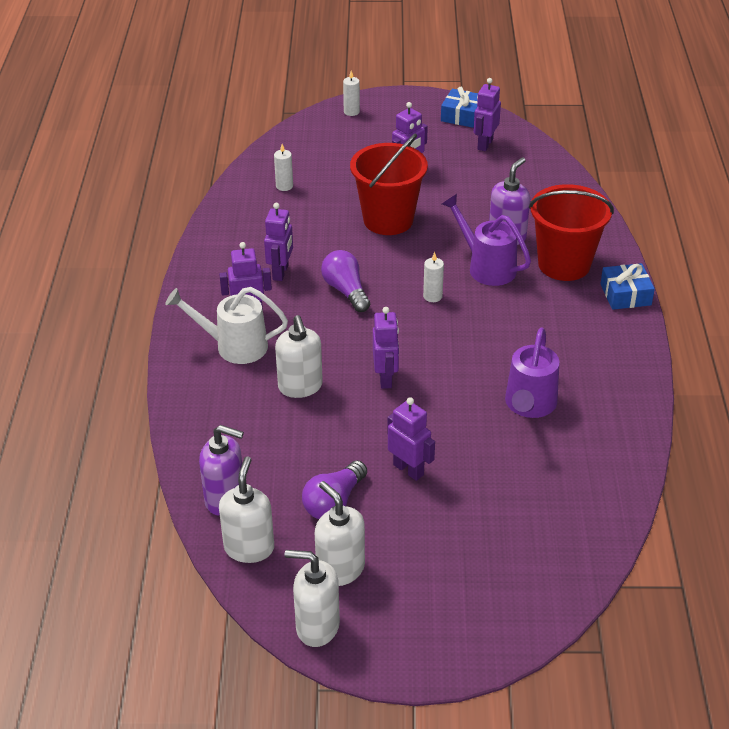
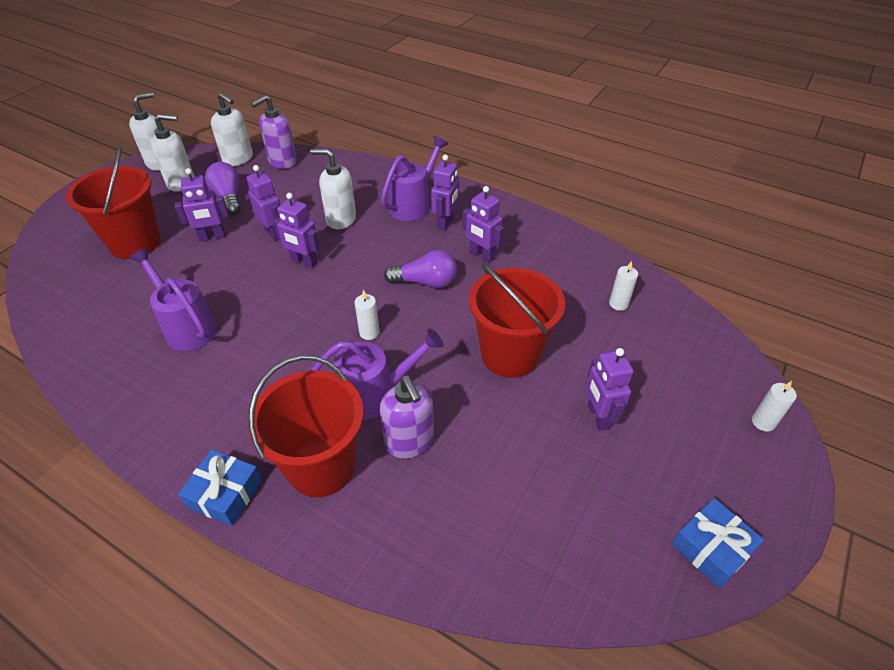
camera: 120 degrees right, 5 degrees up
white watering can [165,287,288,364] -> purple watering can [381,136,448,221]
purple robot [474,78,501,151] -> purple robot moved to [246,165,280,241]
none -> red bucket [66,147,161,259]

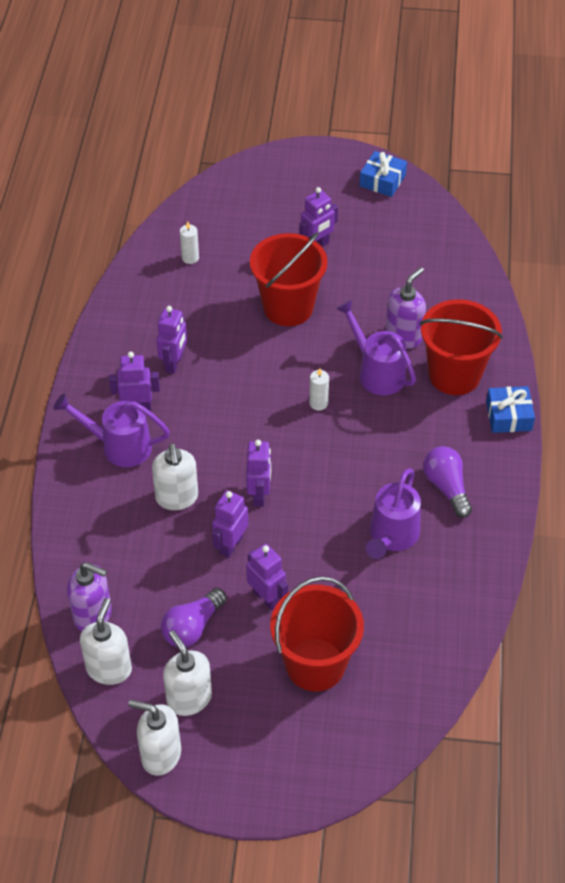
camera: 115 degrees left, 5 degrees up
purple light bulb [384,250,457,288] -> purple light bulb moved to [423,446,472,518]
white candle [752,381,797,432] -> none

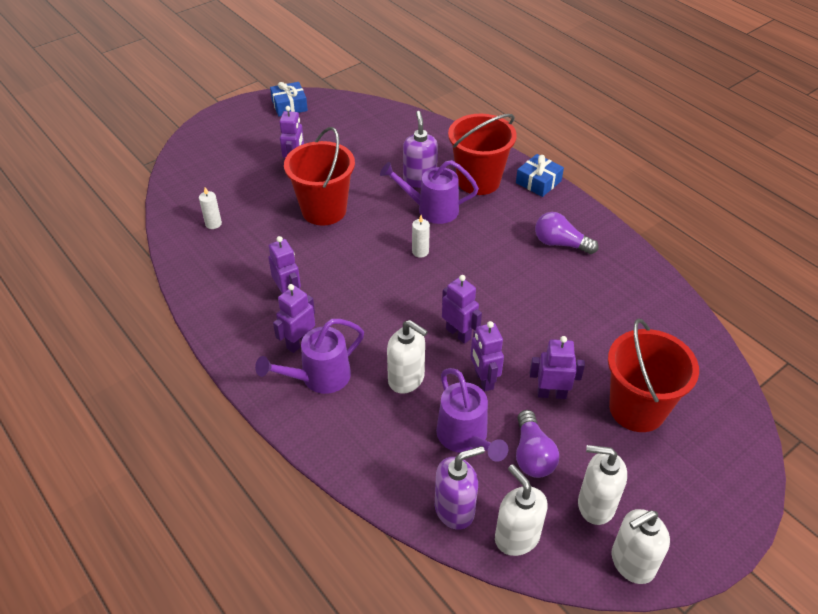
camera: 45 degrees left, 5 degrees down
purple watering can [366,468,421,559] -> purple watering can moved to [436,368,508,462]

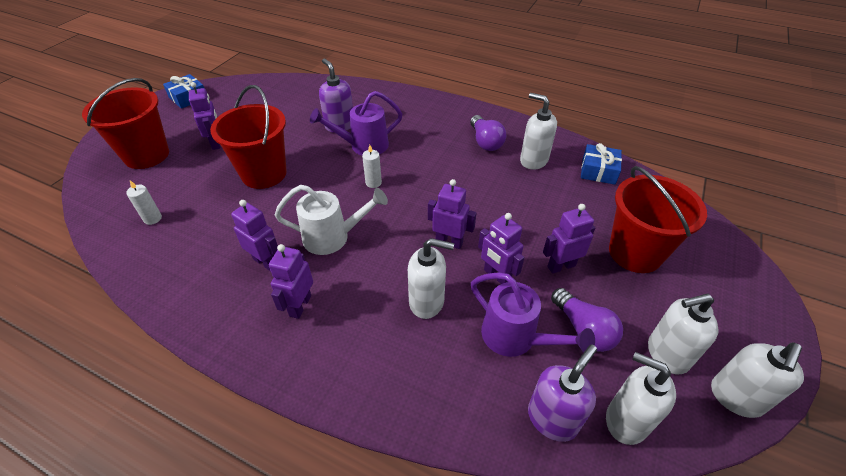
camera: 25 degrees left, 0 degrees up
purple watering can [255,319,364,394] -> none
red bucket [448,114,517,195] -> red bucket moved to [82,78,169,169]
blue gift [516,154,564,197] -> blue gift moved to [581,143,622,185]
purple light bulb [535,212,598,254] -> purple light bulb turned 105 degrees counterclockwise [470,115,506,151]
none -> white watering can [275,185,388,255]
none -> white soap dispenser [520,93,557,170]

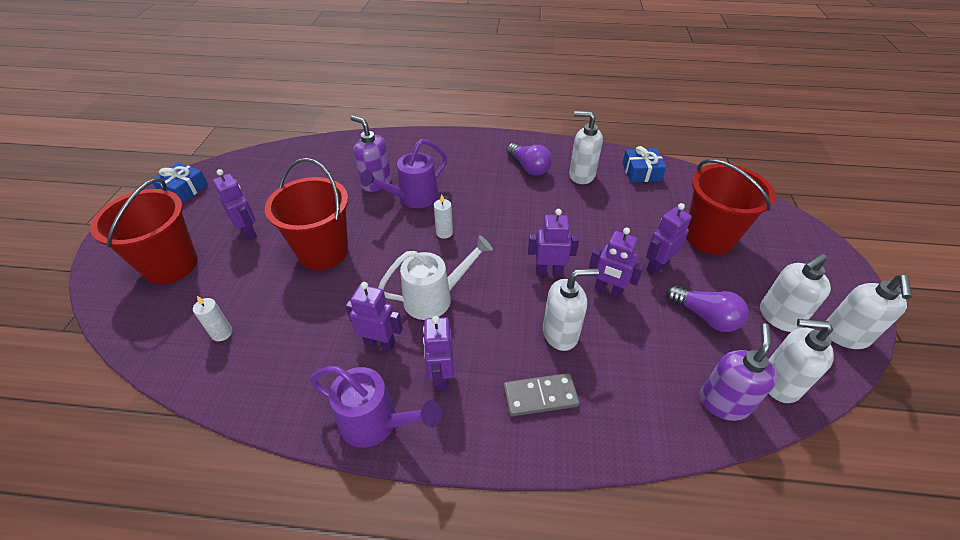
camera: 20 degrees left, 0 degrees up
purple watering can [471,272,595,357] -> purple watering can moved to [310,366,442,448]
none -> grey domino [503,373,579,416]

